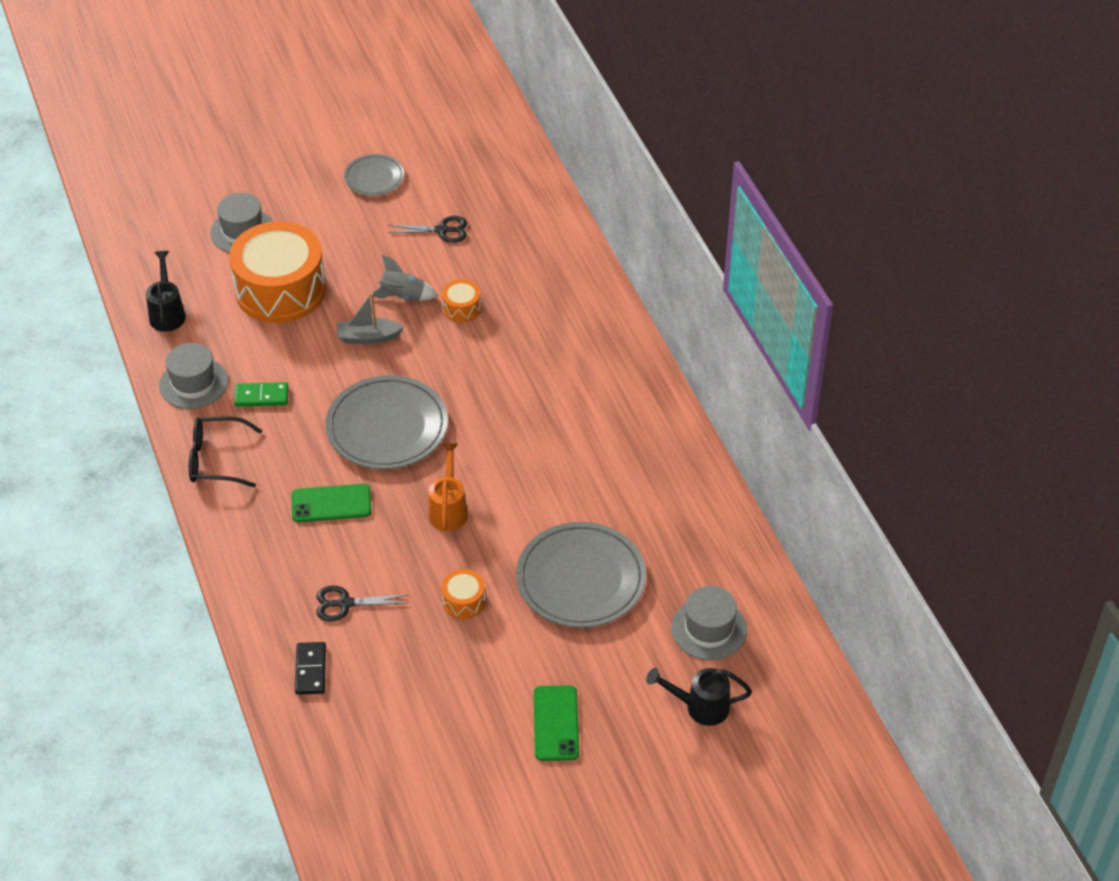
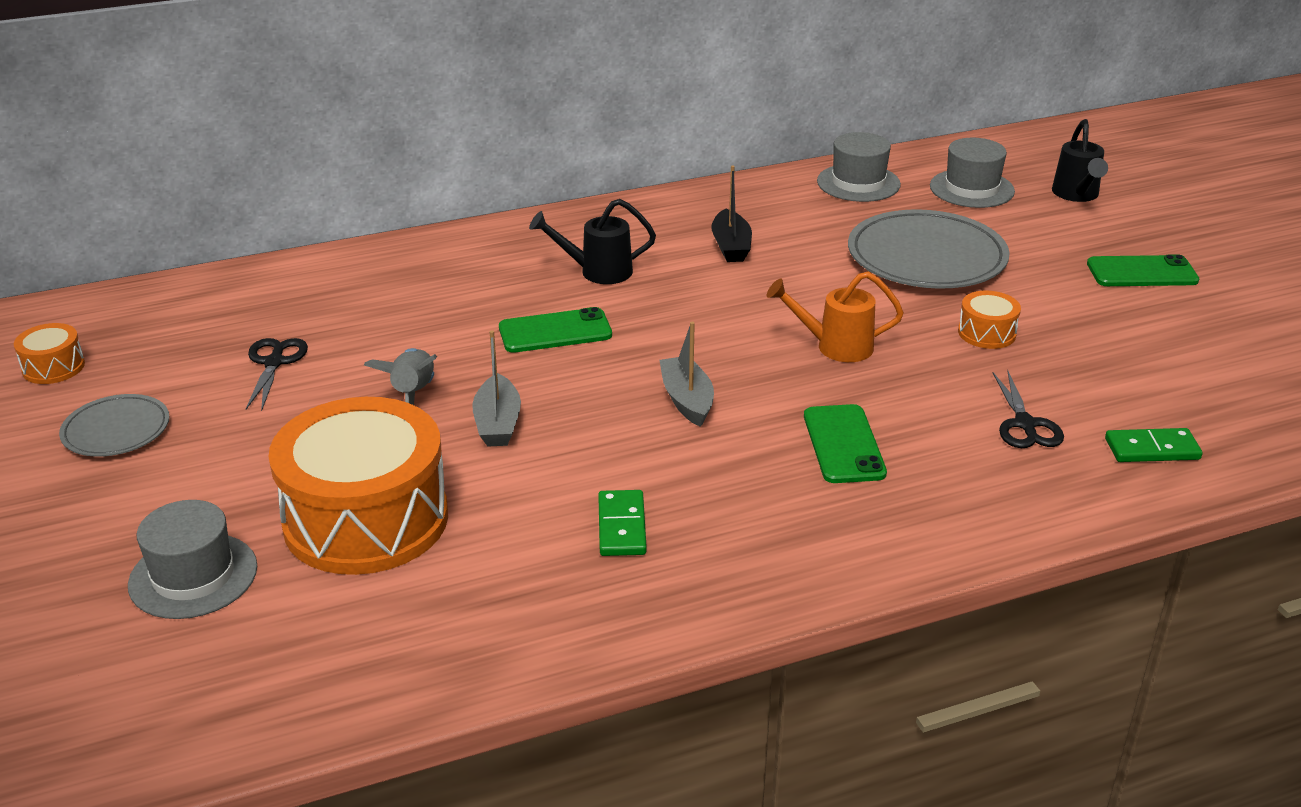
camera: 90 degrees left, 15 degrees down
black watering can [146,251,186,332] -> black watering can moved to [529,199,656,284]
grey hat [159,343,228,409] -> grey hat moved to [817,132,901,202]
black glasses [189,416,262,487] -> none
black domino [295,642,326,695] -> green domino [1105,428,1203,462]
grey plate [325,375,448,469] -> grey boat [659,322,714,427]
orange drum [442,279,481,322] -> orange drum moved to [14,323,85,384]
none -> green phone [499,307,612,353]
none -> black boat [712,165,752,262]

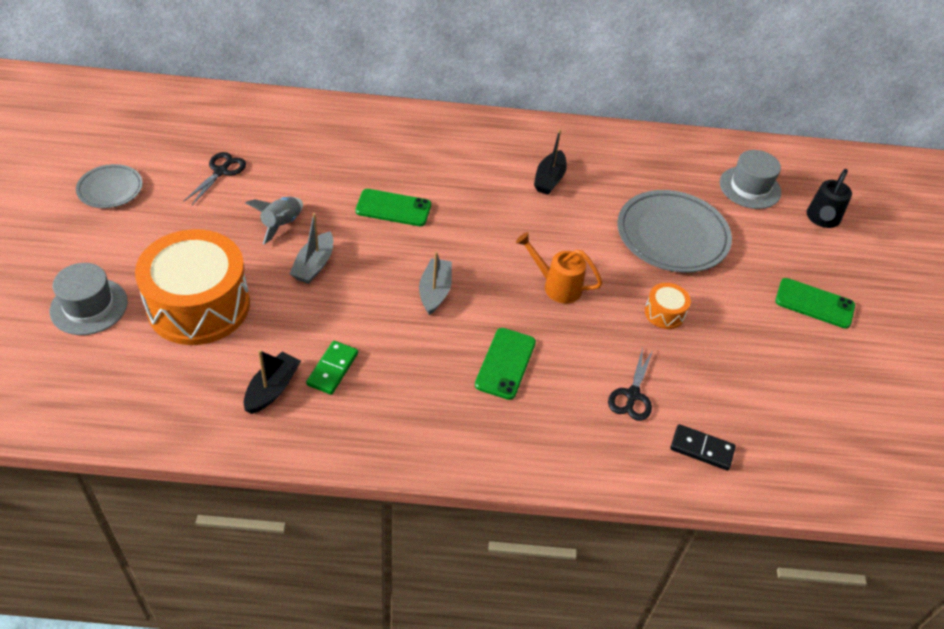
camera: 20 degrees right, 15 degrees up
orange drum [14,323,85,384] -> none
black watering can [529,199,656,284] -> none
grey hat [817,132,901,202] -> none
green domino [1105,428,1203,462] -> black domino [670,424,736,471]
none -> black boat [244,350,301,414]

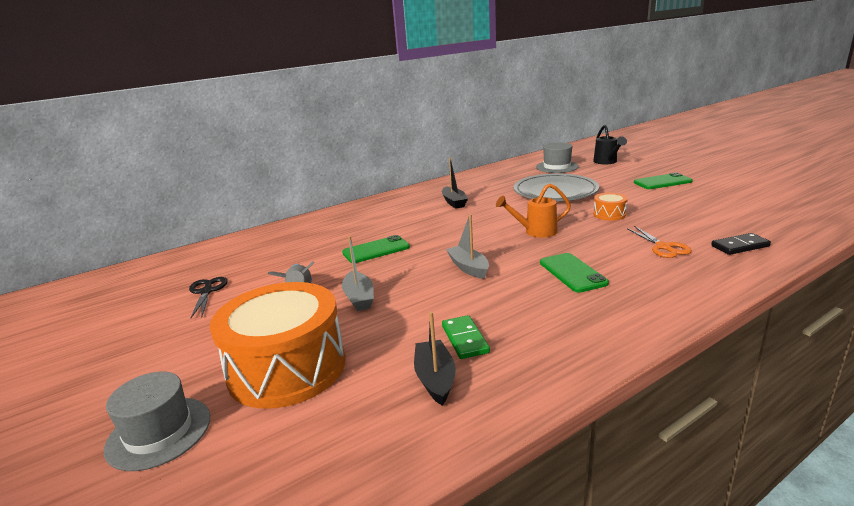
camera: 30 degrees left, 25 degrees down
grey plate [76,164,143,208] -> none
black scissors [608,348,653,421] -> orange scissors [627,226,692,258]

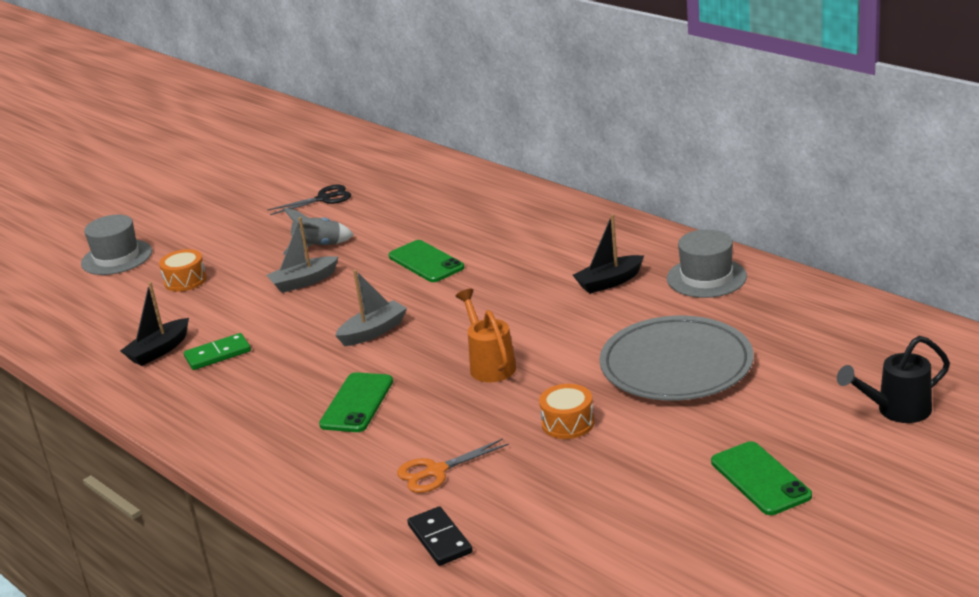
camera: 80 degrees right, 5 degrees up
orange drum [210,282,345,409] -> orange drum [159,249,207,292], size x0.42
black boat [414,312,456,406] -> black boat turned 150 degrees clockwise [120,282,189,366]
grey hat [536,143,579,173] -> grey hat moved to [667,229,747,298]
green phone [540,253,609,293] -> green phone turned 45 degrees counterclockwise [319,372,393,432]

